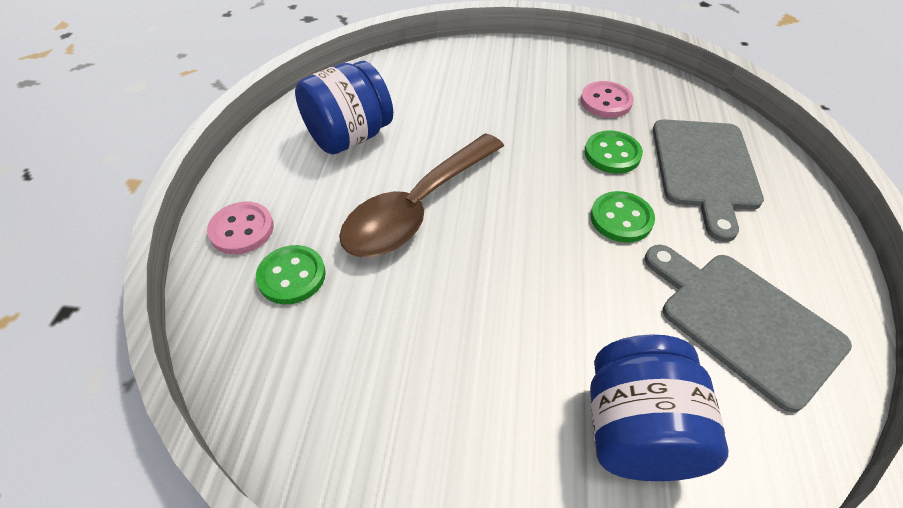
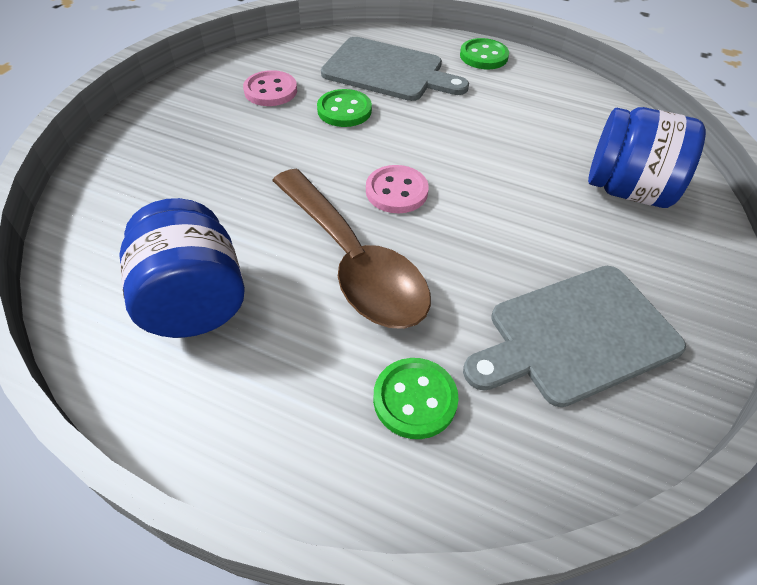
camera: 75 degrees left, 0 degrees up
pink button [207,202,274,254] -> pink button moved to [366,165,429,213]
green button [591,191,655,243] -> green button moved to [460,38,509,69]
grey cutting board [645,245,852,412] -> grey cutting board moved to [463,266,686,407]

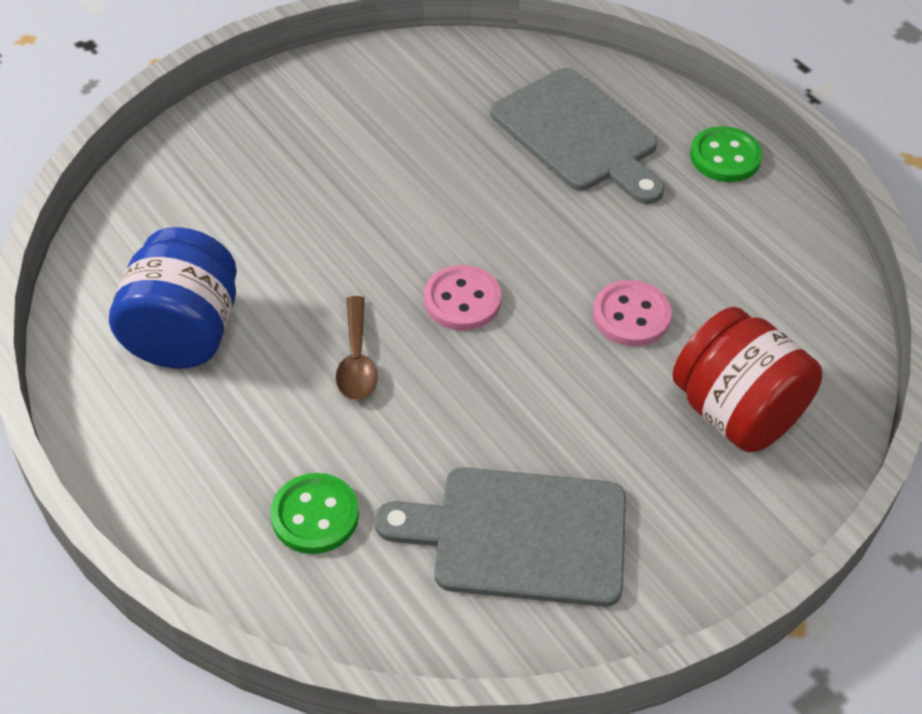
camera: 30 degrees right, 0 degrees up
pink button [243,70,297,106] -> pink button moved to [593,280,672,346]
brown spoon [272,169,431,329] -> brown spoon [336,296,378,400], size x0.47
green button [317,89,372,127] -> none
blue jar [588,107,706,208] -> red jar [672,307,822,452]

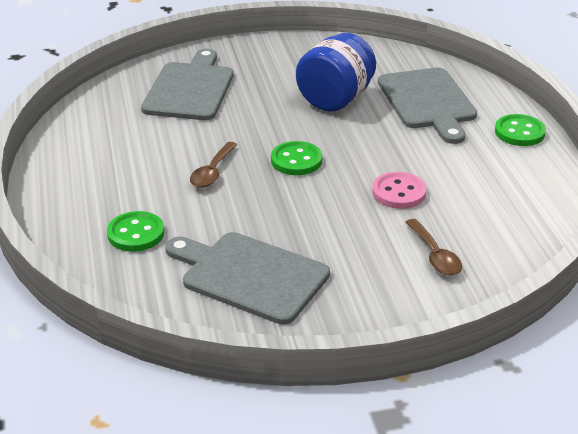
camera: 25 degrees right, 15 degrees down
blue jar [109,227,237,368] -> blue jar moved to [296,33,376,112]
pink button [424,265,501,331] -> green button [271,141,322,175]
red jar [672,307,822,452] -> brown spoon [405,219,462,275]
none -> grey cutting board [141,49,234,120]

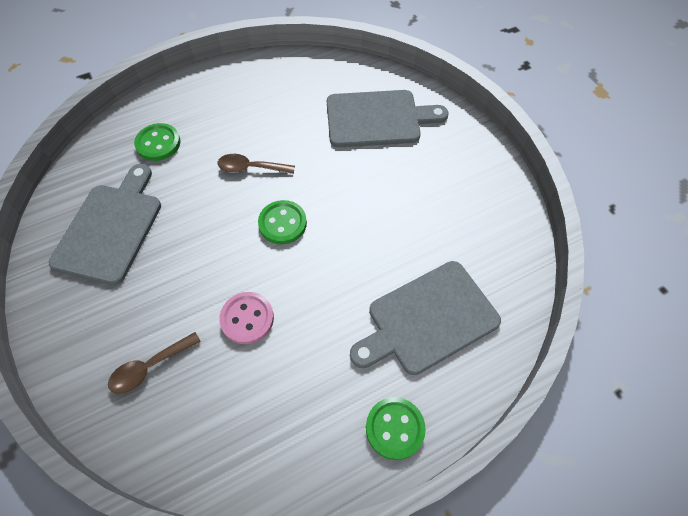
camera: 75 degrees right, 25 degrees up
blue jar [296,33,376,112] -> none

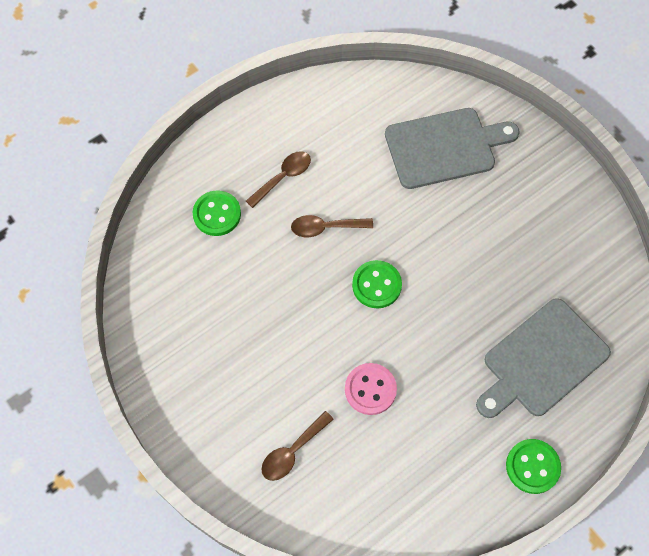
camera: 10 degrees left, 5 degrees up
grey cutting board [49,164,161,285] -> none
none -> brown spoon [246,151,311,208]

